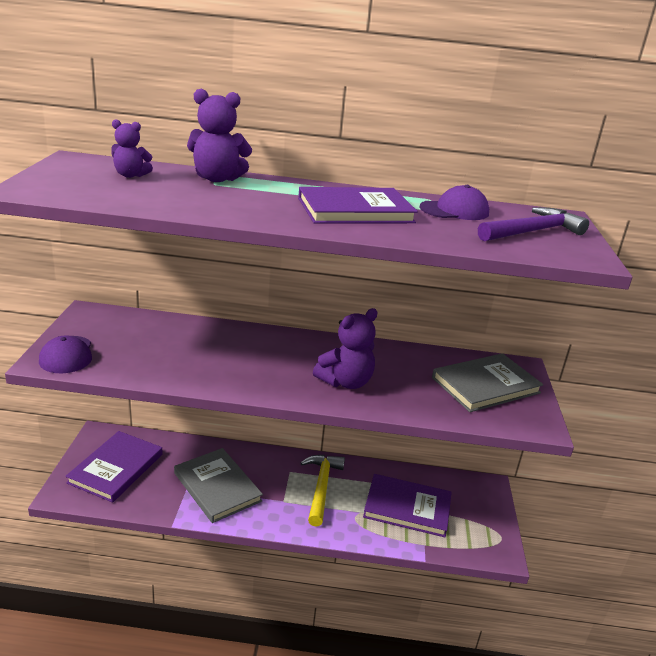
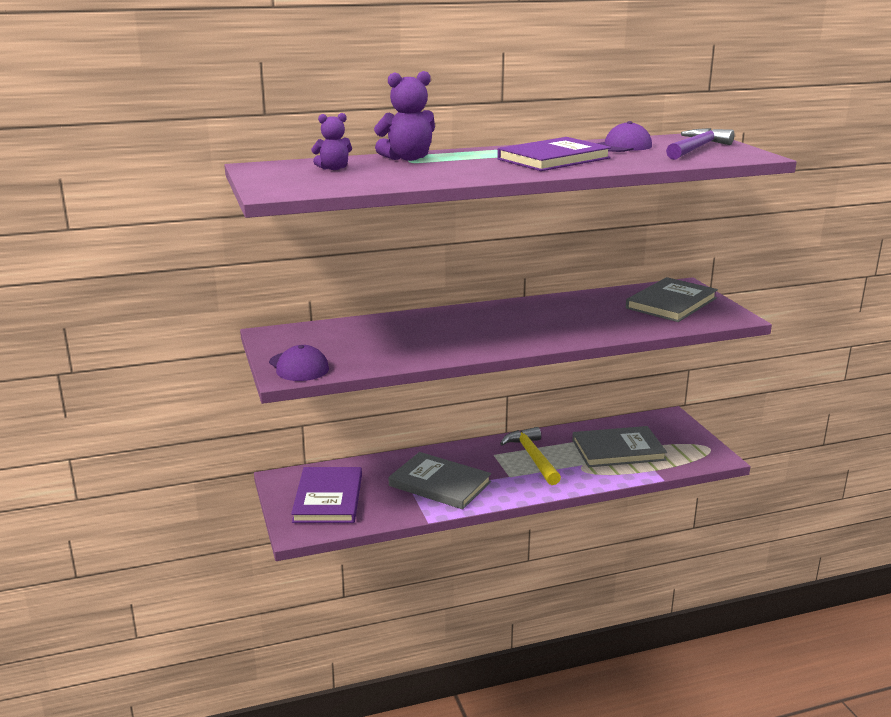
camera: 20 degrees left, 5 degrees down
purple teddy bear [313,308,377,389] -> none
purple book [363,474,452,537] -> grey book [572,426,667,467]

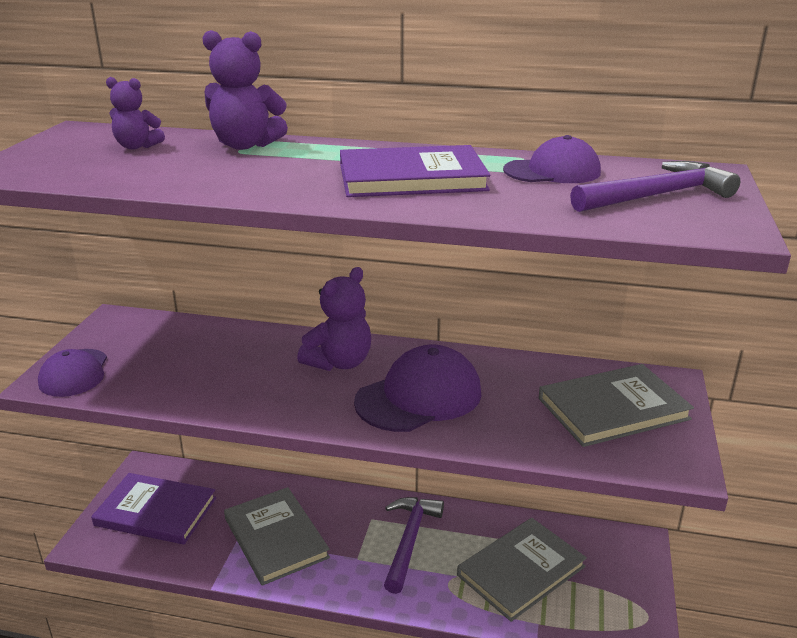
camera: 30 degrees right, 5 degrees up
purple book [291,467,362,523] -> purple book turned 75 degrees clockwise [91,473,216,544]
yellow hammer [500,427,561,485] -> purple hammer [384,497,444,594]
grey book [572,426,667,467] -> grey book turned 60 degrees counterclockwise [457,518,587,622]
none -> purple teddy bear [297,267,371,371]
none -> purple cap [354,345,482,432]

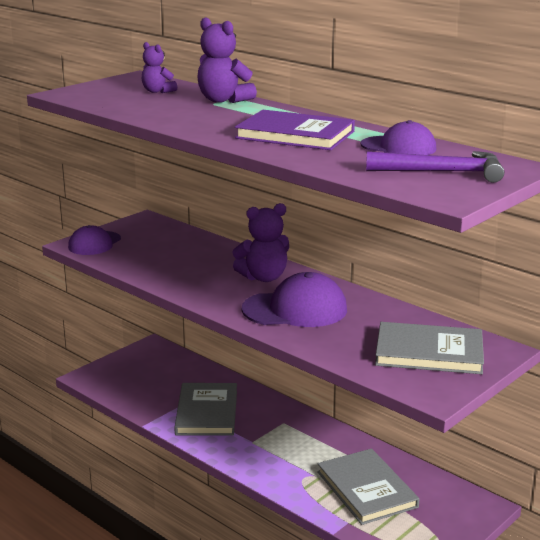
camera: 30 degrees right, 5 degrees down
purple book [91,473,216,544] -> none
purple hammer [384,497,444,594] -> none
grey book [457,518,587,622] -> grey book turned 75 degrees clockwise [317,448,419,525]

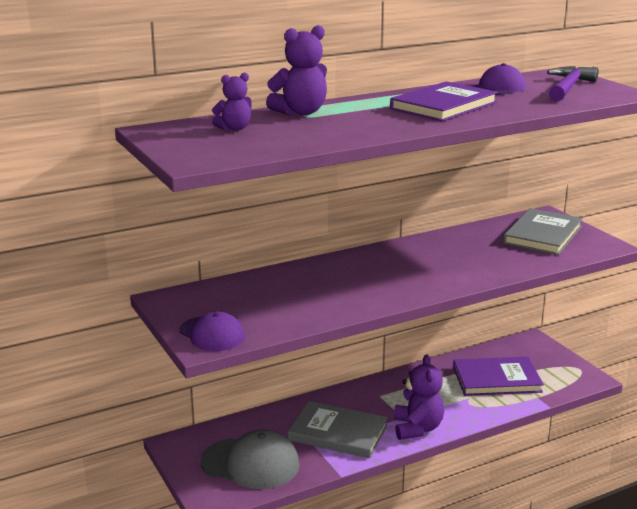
camera: 70 degrees left, 0 degrees up
purple teddy bear [232,203,289,282] -> purple teddy bear moved to [394,354,444,440]
purple cap [242,272,347,327] -> none
grey book [317,448,419,525] -> purple book [453,357,544,396]
none -> grey cap [200,429,300,489]

